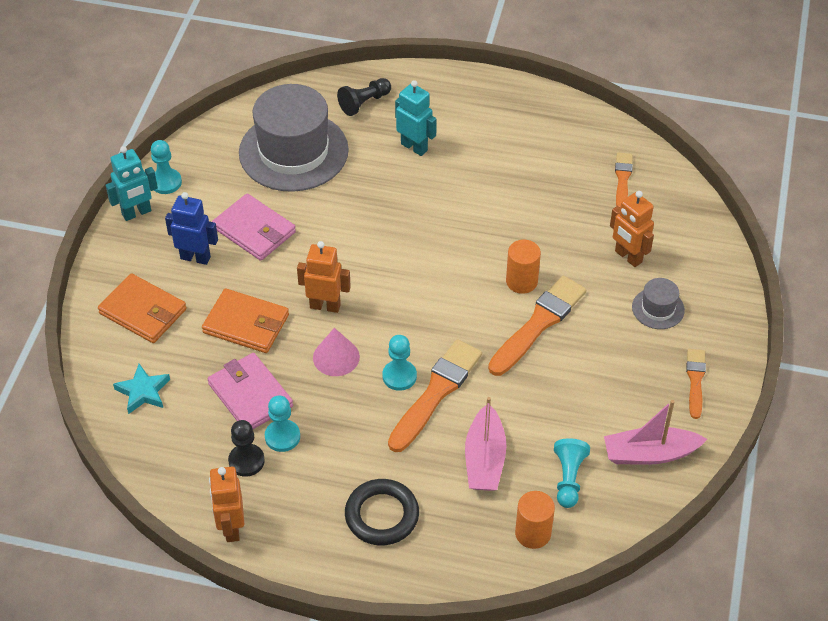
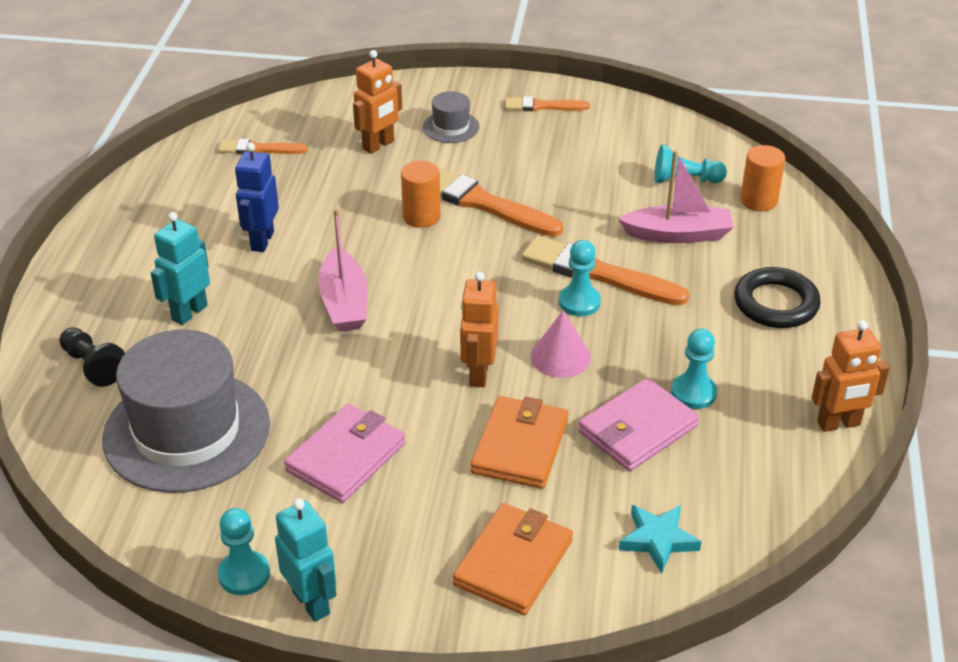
camera: 95 degrees left, 10 degrees down
blue robot [165,192,218,265] -> blue robot moved to [235,142,279,252]
black pawn [228,420,265,477] -> none
pink boat [604,400,707,465] -> pink boat moved to [318,209,368,332]

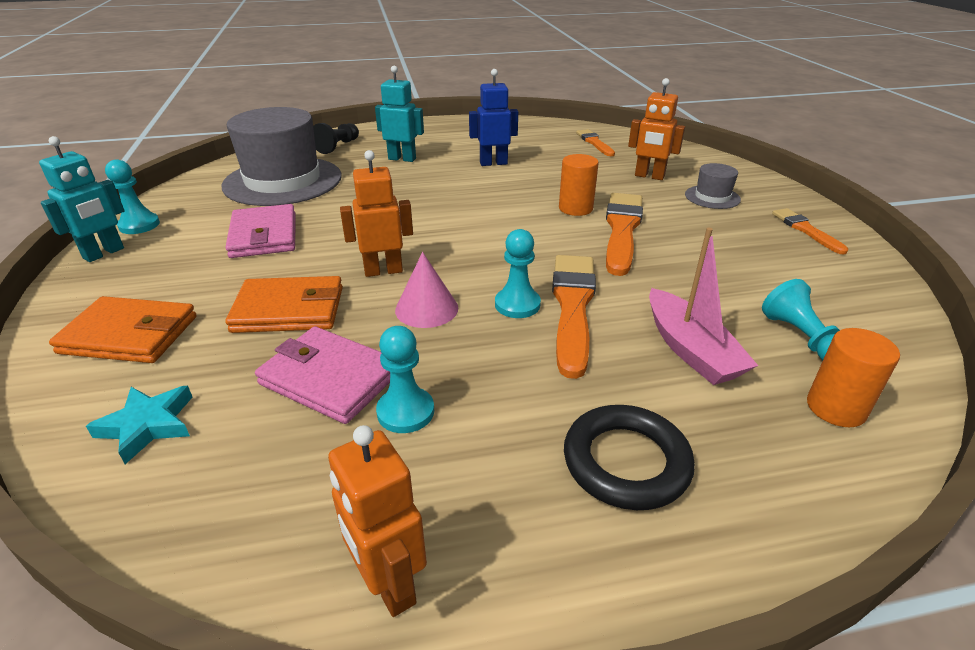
camera: 70 degrees right, 5 degrees down
pink wallet [284,404,405,503] -> pink wallet turned 60 degrees clockwise [225,204,295,258]
pink boat [318,209,368,332] -> none

